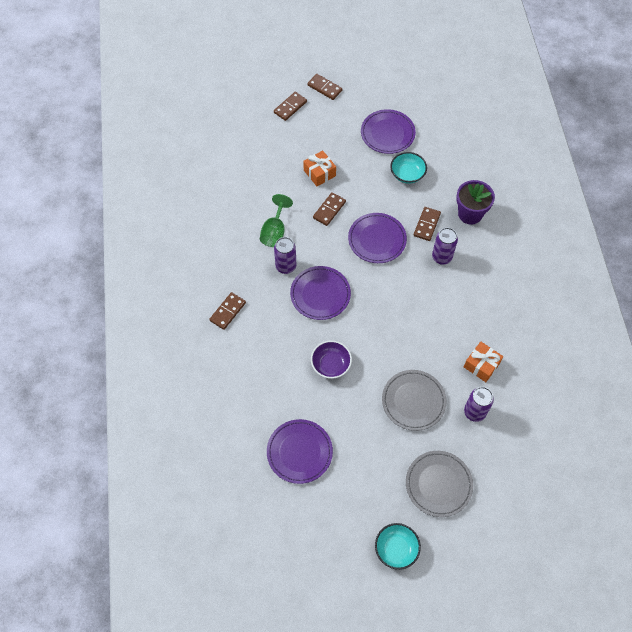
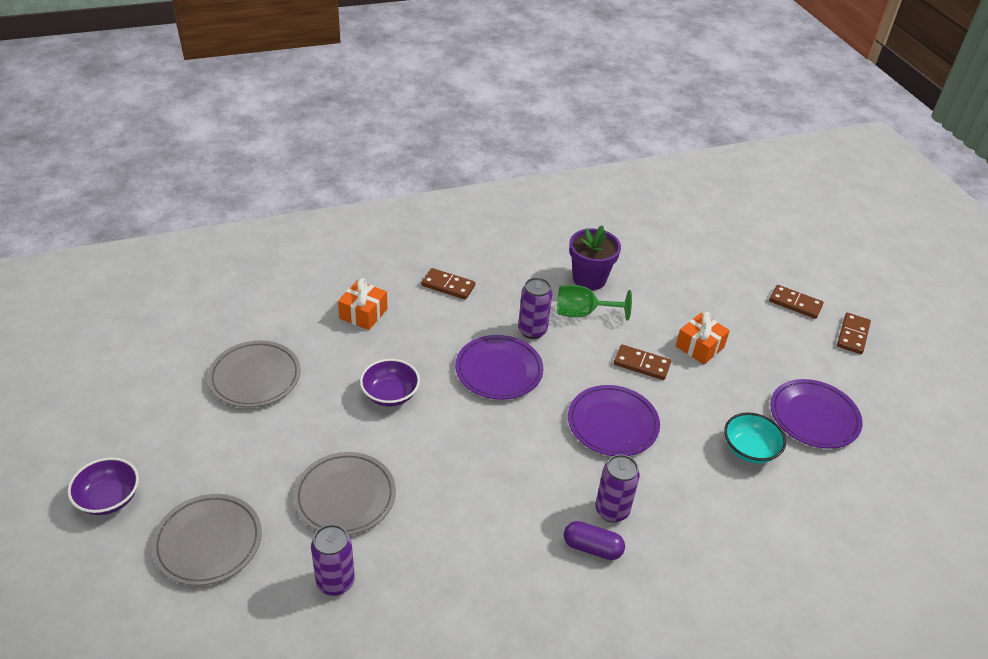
camera: 75 degrees right, 20 degrees down
purple plate [267,419,333,484] -> grey plate [208,341,301,408]
turquoise bowl [375,523,421,570] -> purple bowl [68,457,139,515]
brown domino [414,207,441,241] -> none
purple flower pot [456,180,495,225] -> purple flower pot moved to [569,225,621,290]
orange gift [464,342,503,382] -> orange gift moved to [338,278,388,330]
none -> purple capsule [564,521,625,560]

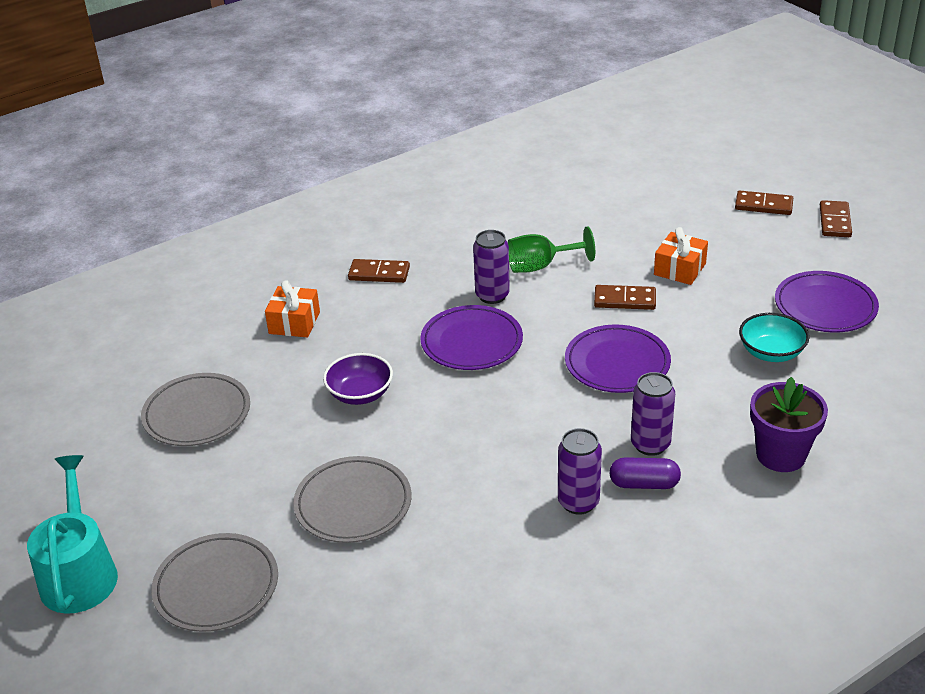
camera: 10 degrees left, 5 degrees down
purple bowl [68,457,139,515] -> turquoise watering can [27,455,118,614]
purple can [311,524,355,596] -> purple can moved to [558,428,602,515]
purple flower pot [569,225,621,290] -> purple flower pot moved to [750,377,828,472]

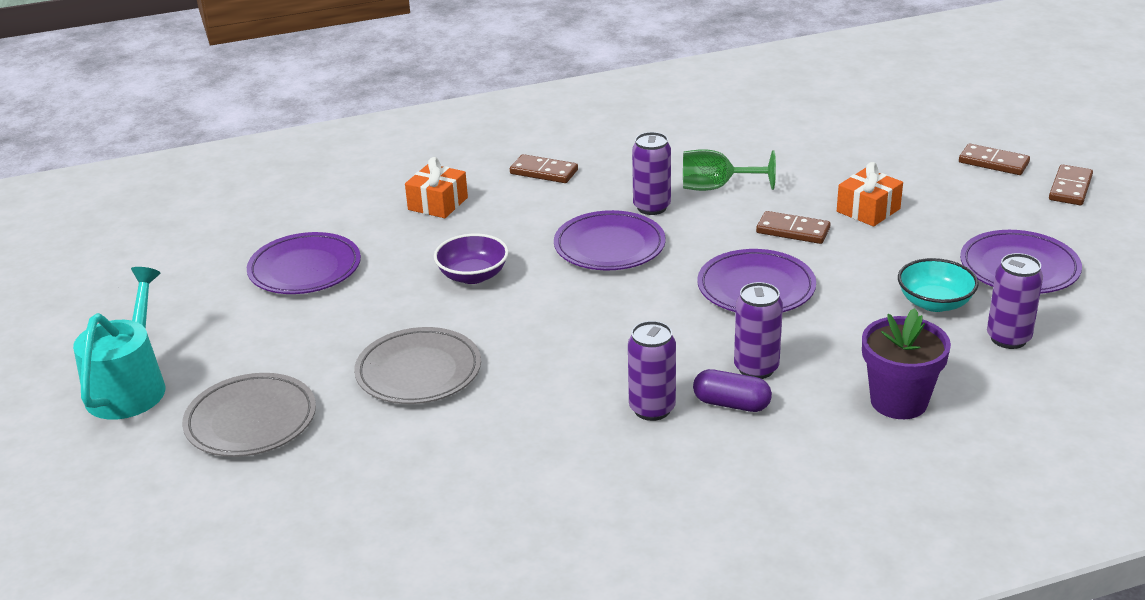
camera: 15 degrees right, 5 degrees down
grey plate [141,373,250,446] -> purple plate [247,232,361,294]
none -> purple can [987,253,1043,349]

